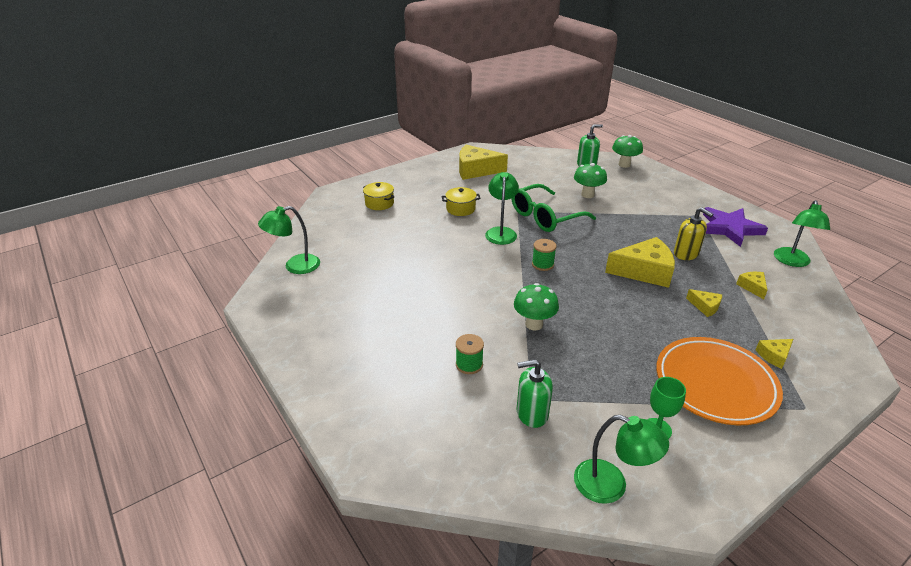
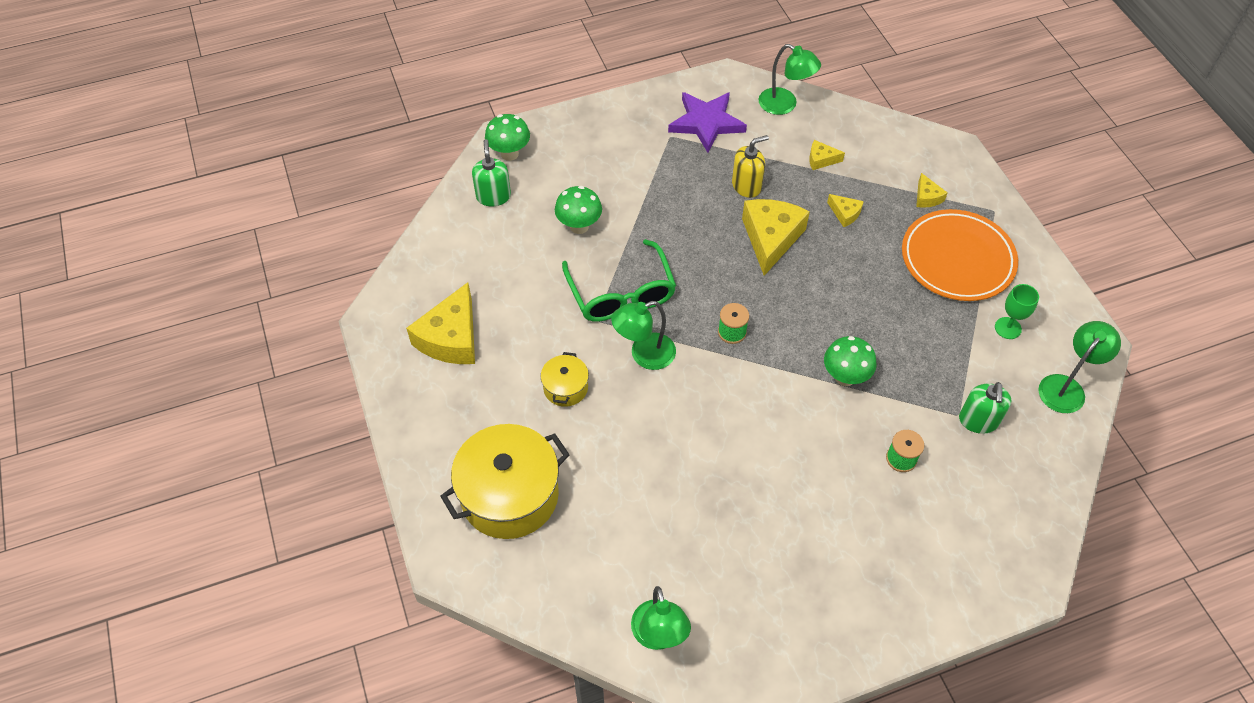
camera: 75 degrees left, 20 degrees up
yellow pot [363,182,394,210] -> yellow pot [440,424,569,539], size x2.06
green lamp [485,172,519,245] -> green lamp turned 45 degrees counterclockwise [611,301,676,370]
yellow cheese [686,289,722,317] -> yellow cheese turned 75 degrees clockwise [827,194,864,227]

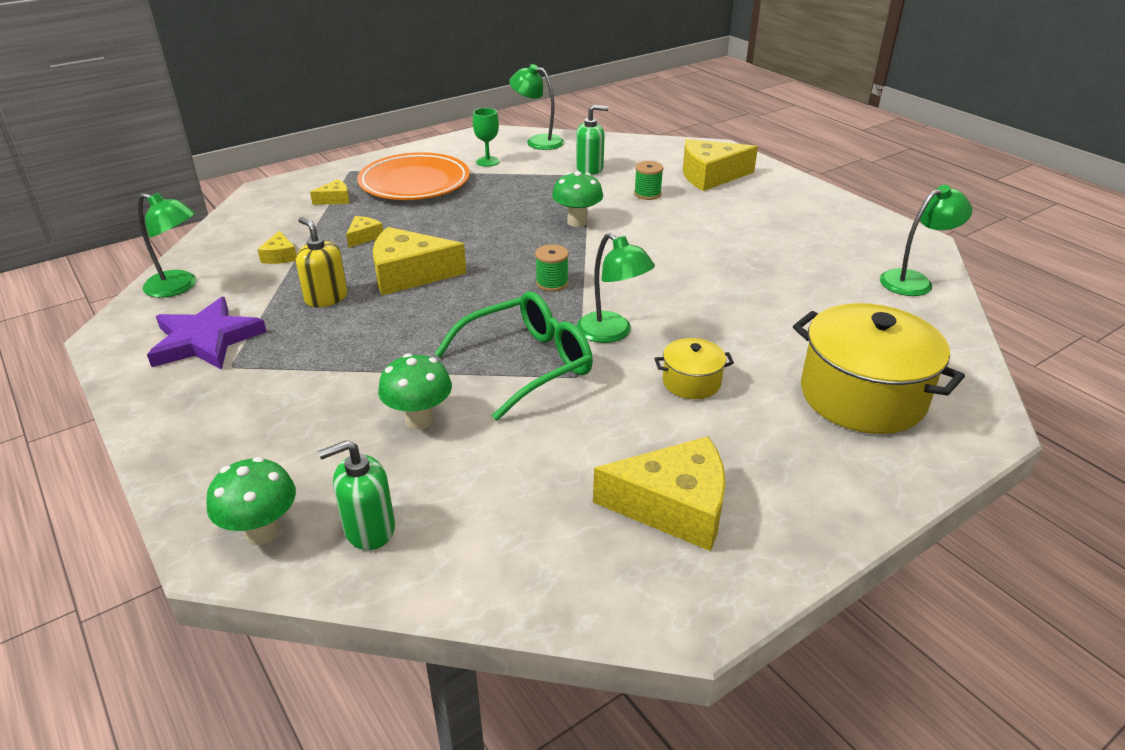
camera: 105 degrees left, 20 degrees down
green lamp [758,44,821,115] -> green lamp turned 90 degrees clockwise [138,193,196,298]
none -> yellow cheese [683,139,758,191]

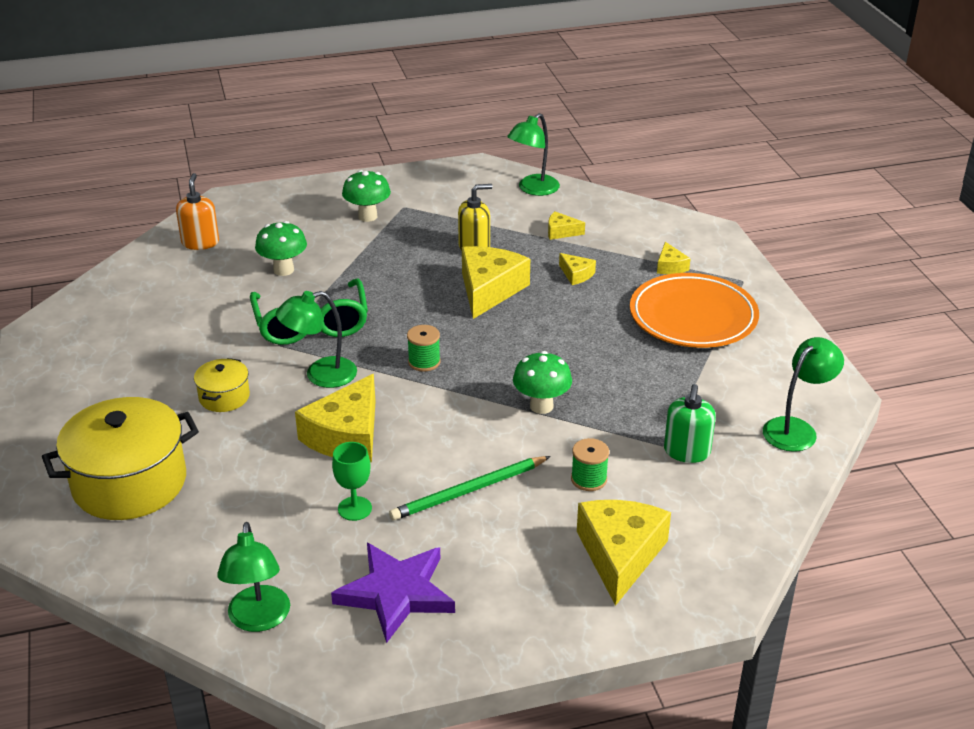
camera: 110 degrees right, 0 degrees up
purple star [147,297,267,370] -> purple star moved to [331,543,455,643]
green mushroom [206,457,296,545] -> green mushroom moved to [342,170,391,222]
green soap dispenser [318,440,395,550] -> orange soap dispenser [176,173,219,250]
green goblet [473,108,500,167] -> green goblet moved to [332,442,372,521]
yellow cheese [593,436,726,551] -> yellow cheese moved to [295,374,376,462]
none -> green pencil [389,456,551,520]

